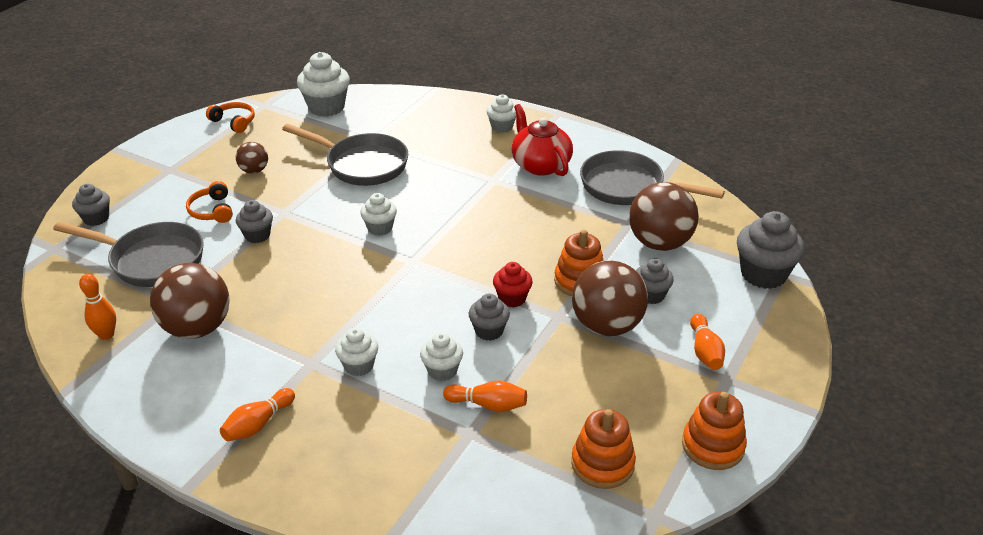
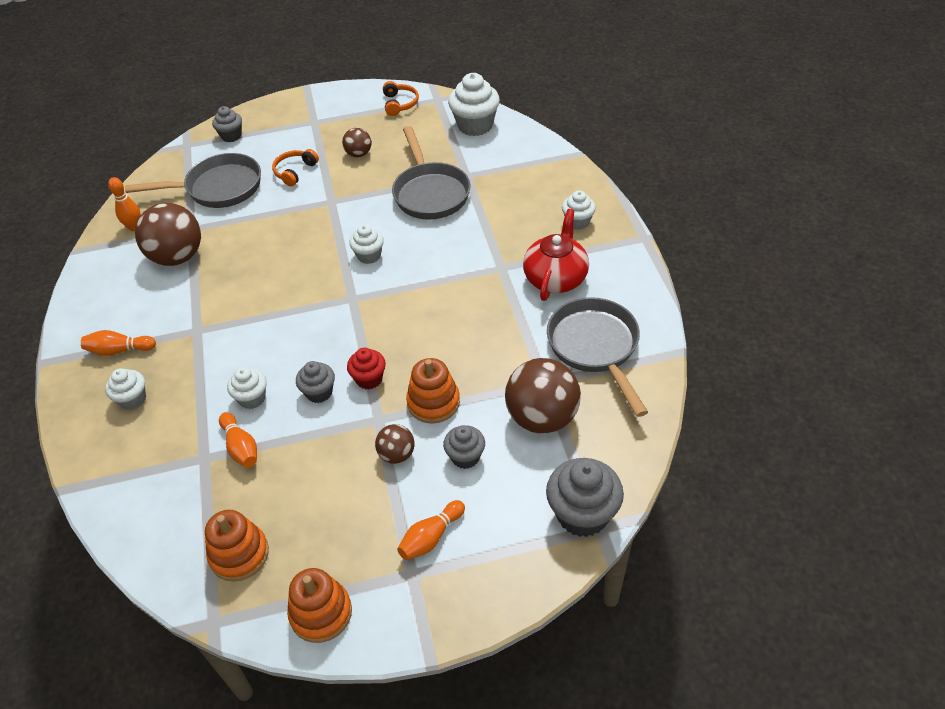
camera: 50 degrees right, 10 degrees up
grey pan [53,222,204,287] -> grey pan turned 75 degrees counterclockwise [125,153,261,208]
grey cupcake [236,200,273,243] -> none
white cupcake [335,328,378,376] -> white cupcake moved to [105,368,146,410]
brown ball [572,260,648,336] -> brown ball [375,424,414,464], size x0.52

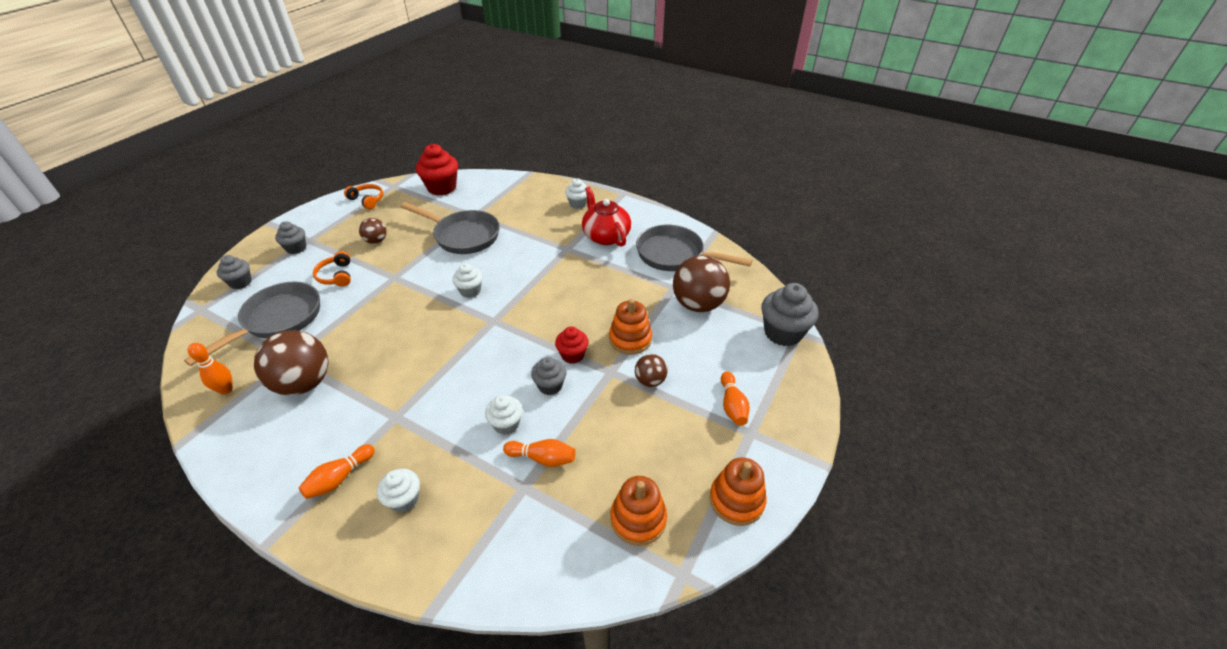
camera: 50 degrees left, 5 degrees down
grey cupcake [443,425,485,469] -> grey cupcake moved to [275,221,306,254]
white cupcake [448,73,500,136] -> red cupcake [416,144,458,196]

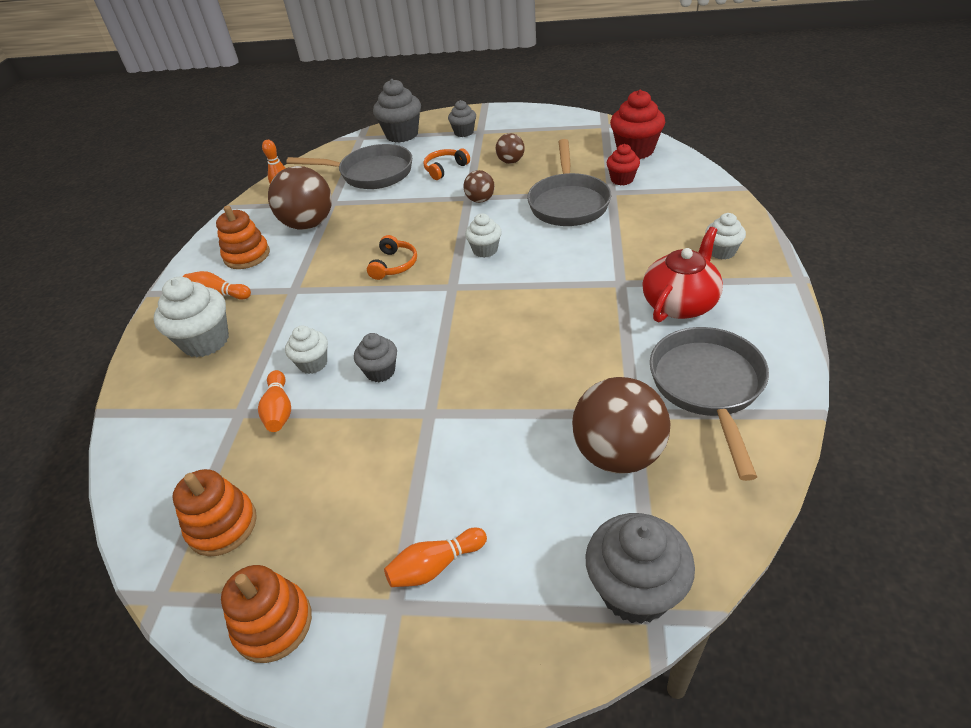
camera: 70 degrees right, 0 degrees up
grey cupcake [217,255,252,289] -> grey cupcake [373,79,421,143], size x1.70
orange headphones [344,184,383,209] -> orange headphones moved to [367,235,417,280]
white cupcake [377,469,420,513] -> white cupcake [154,277,229,358], size x1.70
red cupcake [555,327,589,364] -> red cupcake moved to [607,144,640,185]
orange stacking toy [609,299,652,355] -> orange stacking toy moved to [216,205,270,269]
brown ball [635,354,668,387] -> brown ball moved to [463,170,495,203]

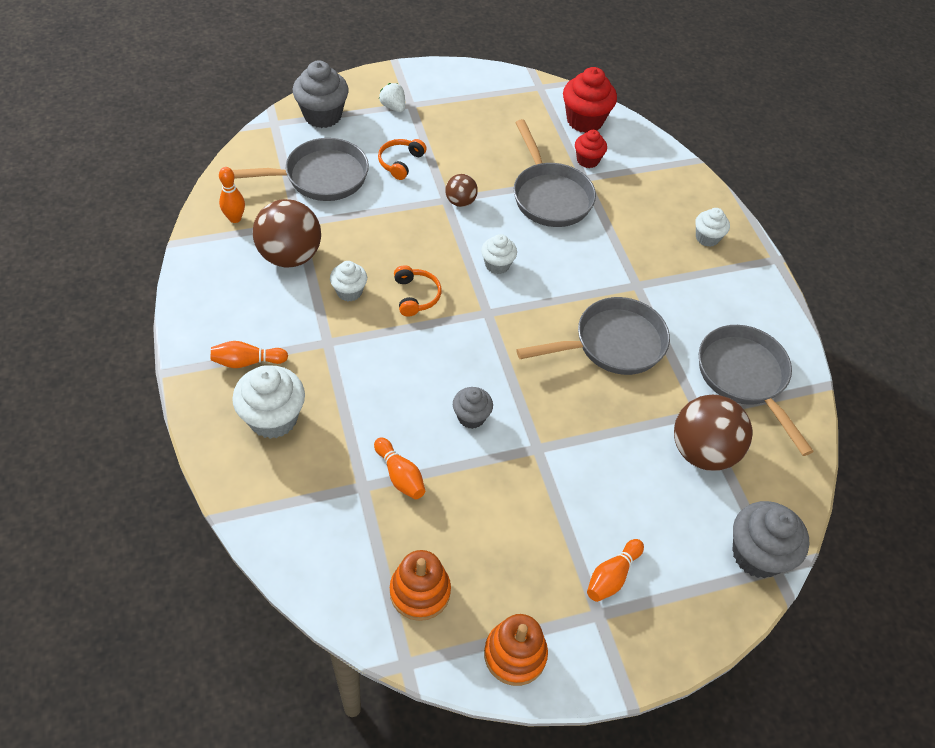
camera: 30 degrees left, 10 degrees up
orange stacking toy [216,205,270,269] -> none
white cupcake [285,325,328,374] -> white cupcake moved to [330,261,367,302]
grey cupcake [448,100,476,137] -> white strawberry [379,83,405,112]
brown ball [495,133,525,164] -> none
red teapot [642,227,723,322] -> none
none -> grey pan [516,297,670,375]

